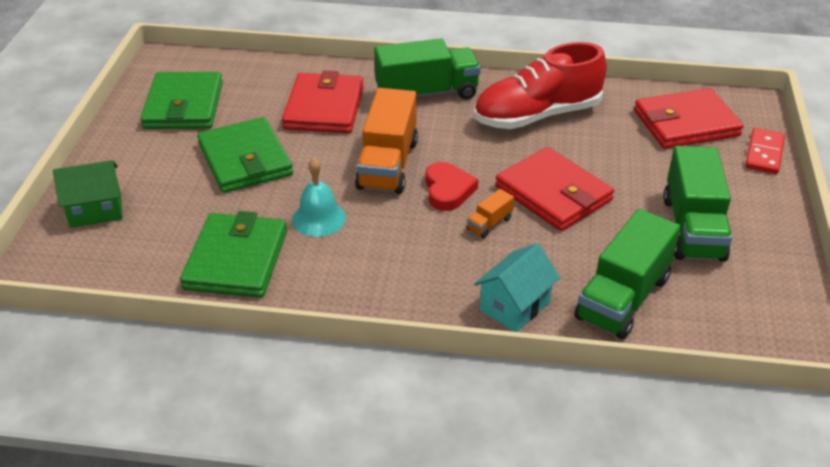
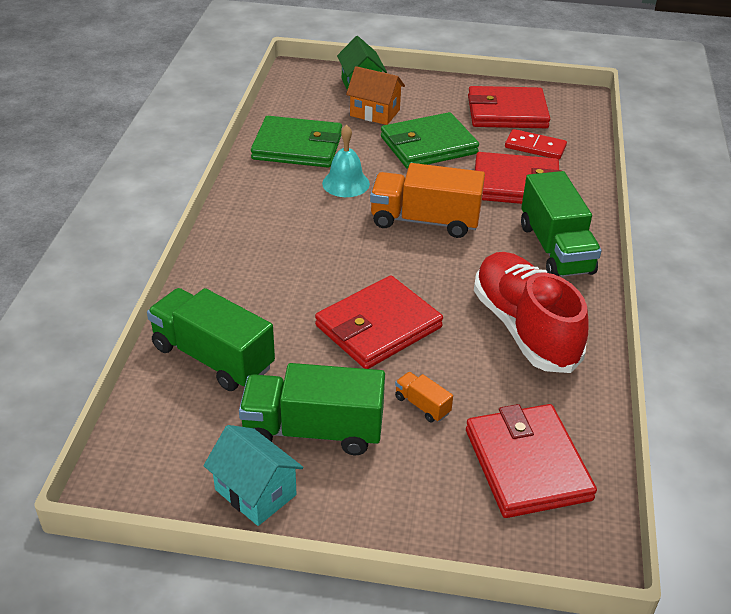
camera: 90 degrees right, 0 degrees up
green wallet [140,72,223,129] -> red wallet [468,86,550,128]
red heart [425,162,478,211] -> none
orange truck [467,189,514,238] -> orange truck moved to [395,372,453,423]
turquoise house [474,243,560,332] -> turquoise house moved to [203,425,303,526]
red domino [745,128,785,174] -> red domino moved to [505,129,567,160]
none -> orange house [346,66,405,125]

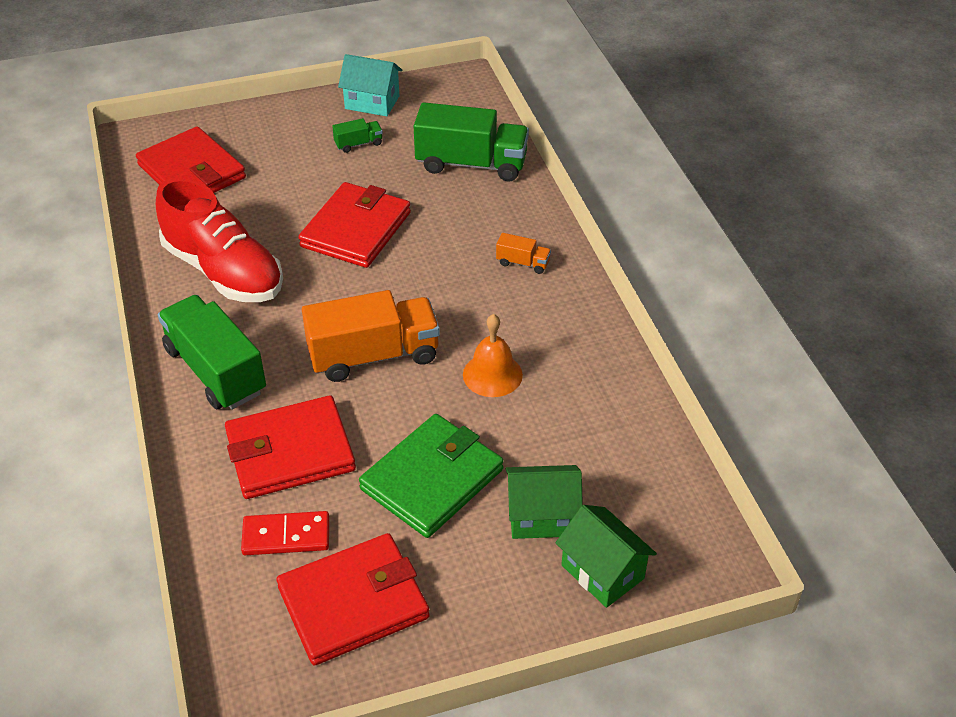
camera: 155 degrees right, 5 degrees up
green truck [239,363,385,455] -> green truck [332,118,383,153], size x0.44
green wallet [251,116,342,168] -> none
turquoise bell [322,125,370,197] -> orange bell [463,314,523,397]
orange house [346,66,405,125] -> green house [506,465,583,539]
orange truck [395,372,453,423] -> orange truck moved to [496,233,551,274]

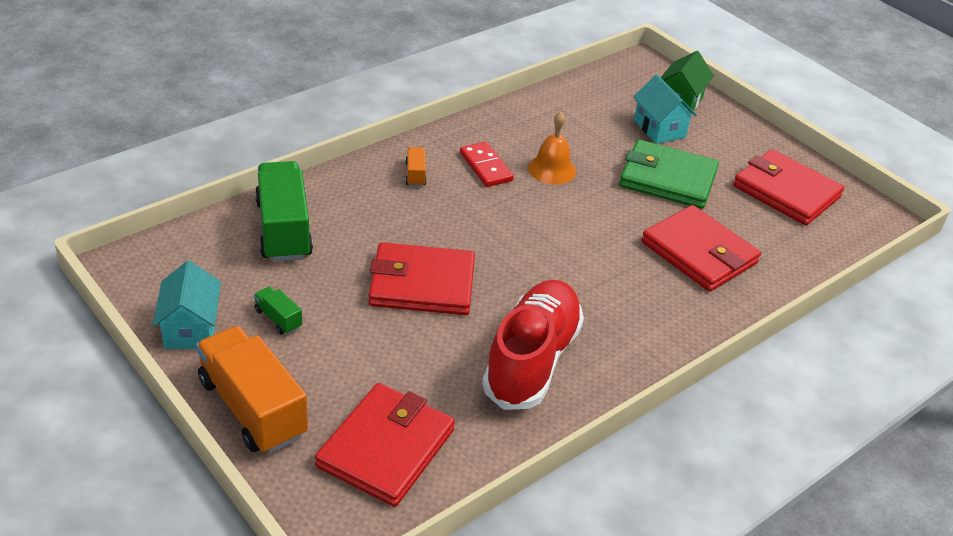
camera: 115 degrees left, 5 degrees down
green truck [158,295,266,410] -> none
red domino [241,511,329,555] -> red domino moved to [460,142,514,187]
orange truck [302,290,440,382] -> orange truck moved to [196,326,308,454]
green house [506,465,583,539] -> turquoise house [633,75,697,144]

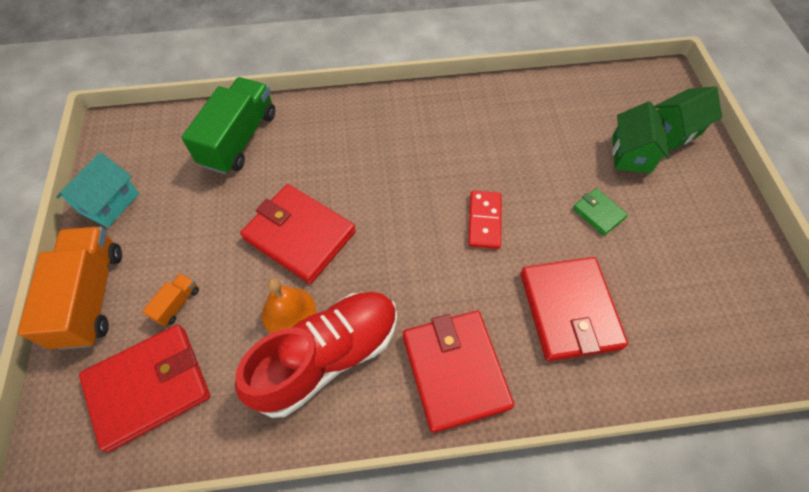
camera: 35 degrees right, 20 degrees up
green truck [254,286,302,335] -> none
orange truck [405,147,427,187] -> orange truck moved to [142,273,199,327]
red domino [460,142,514,187] -> red domino moved to [468,191,502,249]
orange bell [528,112,576,184] -> orange bell moved to [262,278,316,333]
green wallet [619,140,719,209] -> green wallet [573,188,628,236], size x0.48
turquoise house [633,75,697,144] -> green house [612,101,669,173]
red wallet [733,149,844,225] -> red wallet moved to [403,310,514,433]

